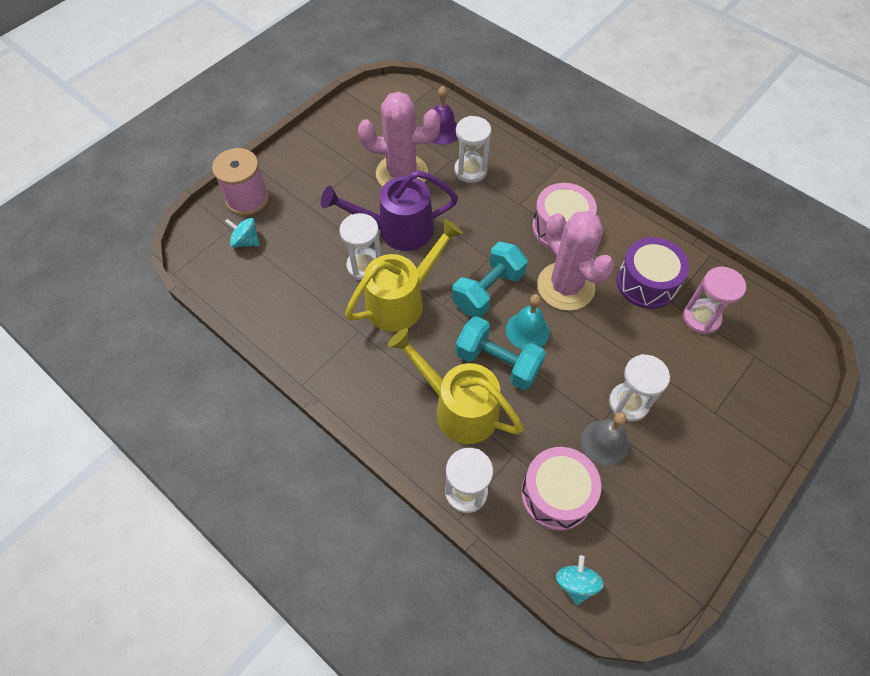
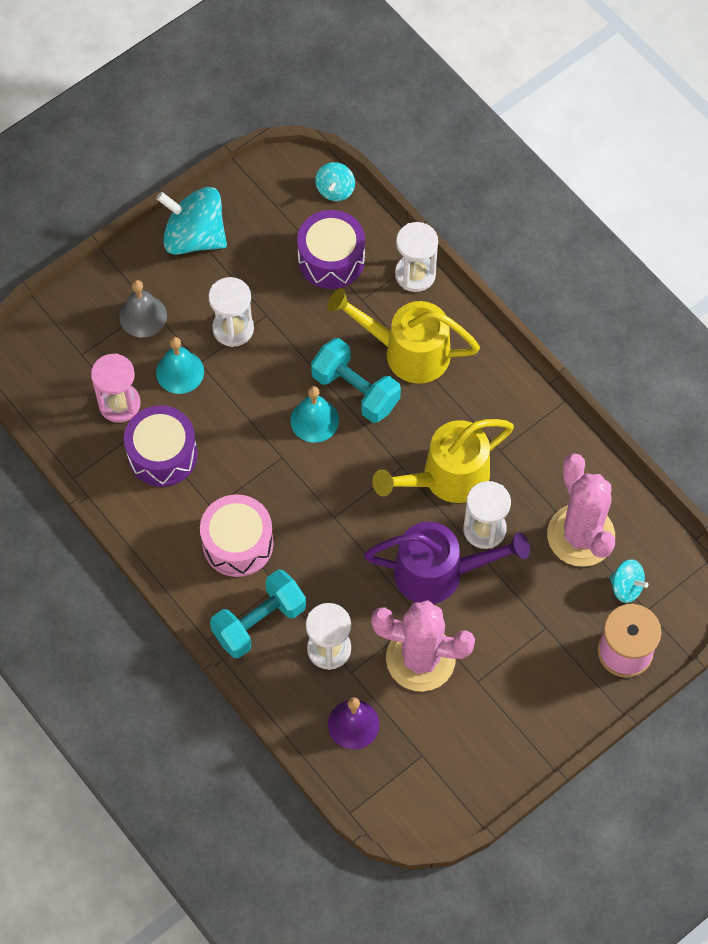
camera: 170 degrees left, 5 degrees up
yellow watering can [388,328,524,444] -> yellow watering can turned 150 degrees clockwise [327,288,480,384]
turquoise dumbbell [452,242,528,318] -> turquoise dumbbell moved to [210,570,306,658]
pink drum [521,447,601,531] -> purple drum [297,210,365,289]
pink cactus [537,211,615,311] -> pink cactus moved to [547,453,615,567]
grey bell [581,412,629,466] -> grey bell moved to [119,280,167,338]
none -> turquoise spinning top [156,187,227,255]
none -> turquoise bell [156,337,204,394]

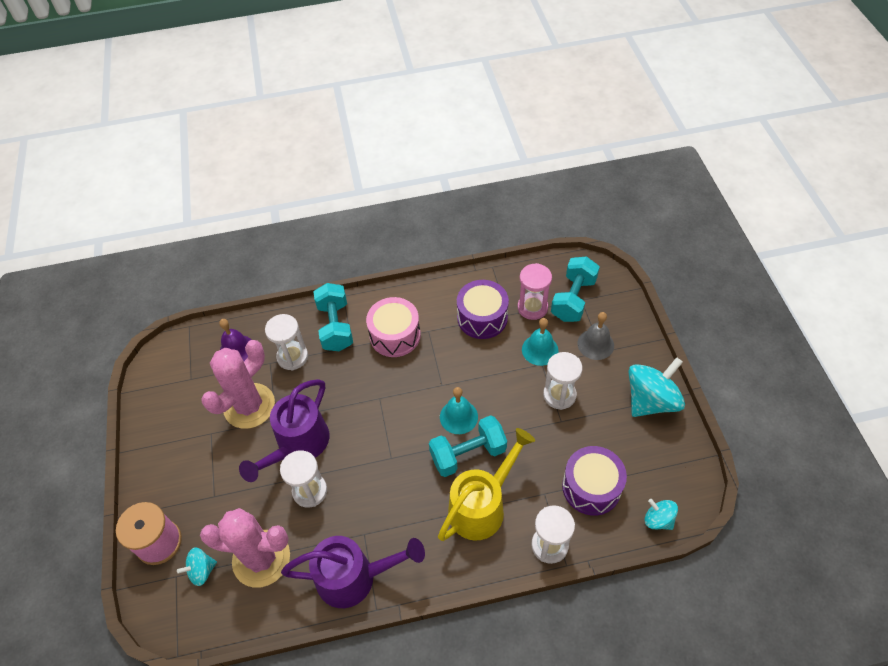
camera: 120 degrees right, 10 degrees down
yellow watering can [372,419,514,503] -> none
none -> purple watering can [281,536,425,608]
none -> turquoise dumbbell [551,257,600,322]

